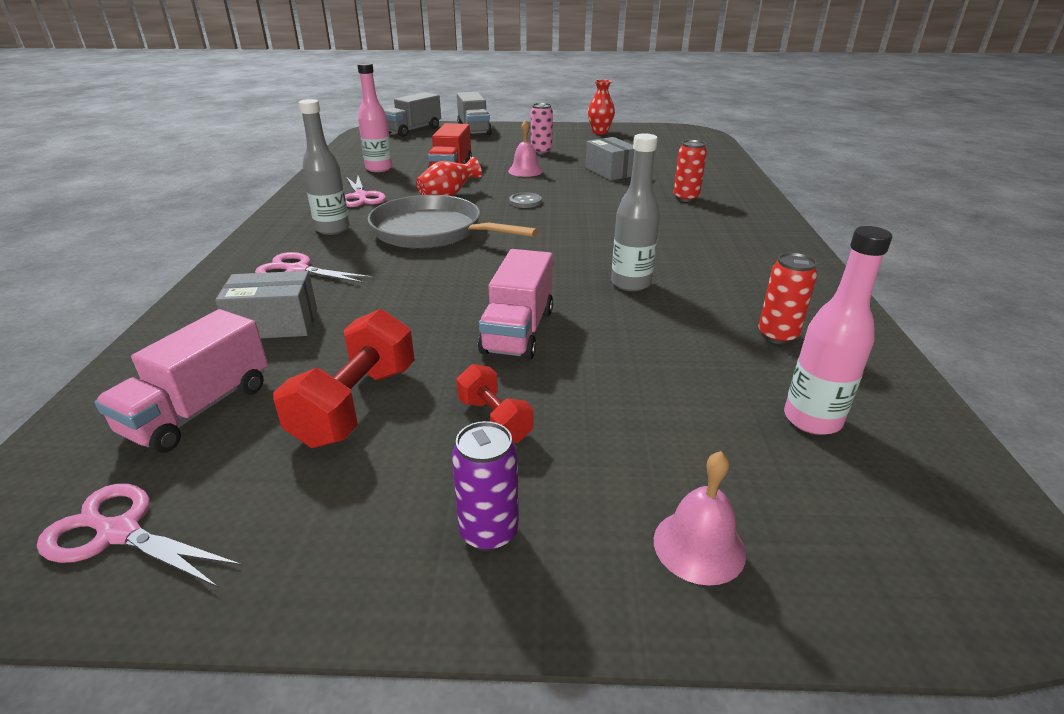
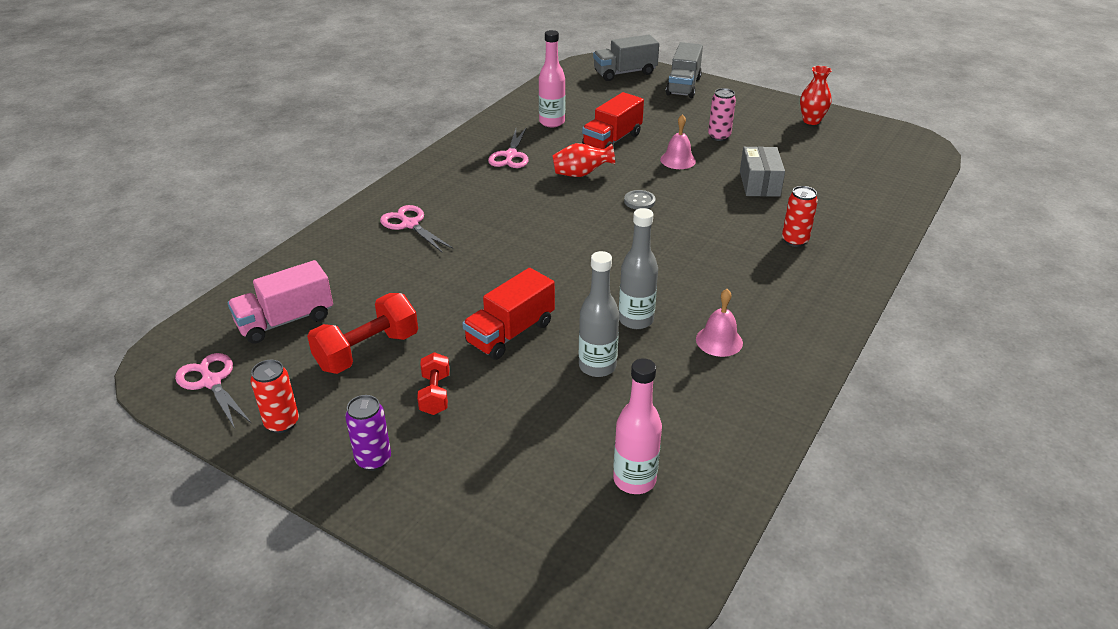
camera: 30 degrees right, 5 degrees up
grey box [215,271,317,339] -> none
grey bottle [299,99,350,235] -> grey bottle moved to [579,251,619,377]
grey pan [368,195,539,249] -> none
pink truck [478,249,553,360] -> red truck [462,268,555,360]
pink bell [654,451,746,586] -> pink bell moved to [696,289,743,357]
red can [758,252,817,344] -> red can moved to [251,360,299,433]

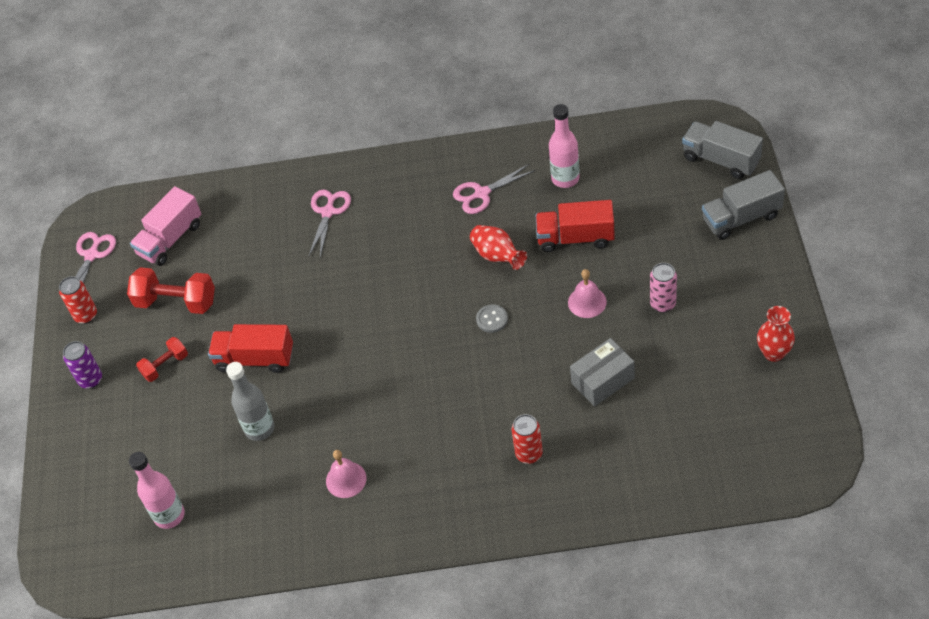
camera: 60 degrees right, 15 degrees up
pink truck [228,260,333,344] -> pink truck turned 75 degrees counterclockwise [130,186,201,266]
grey bottle [619,208,658,329] -> none

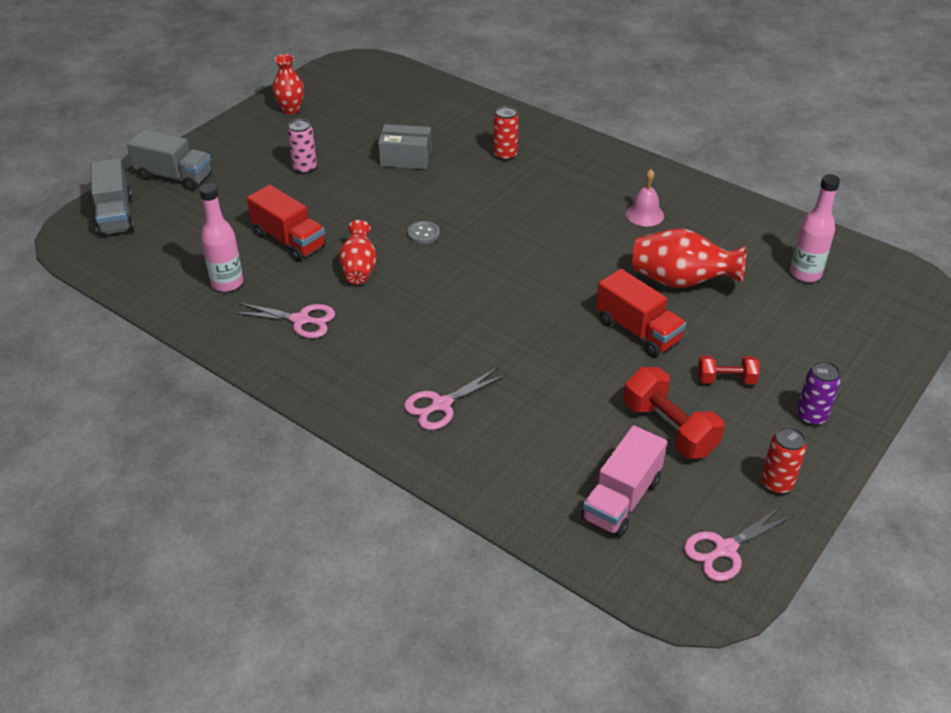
camera: 145 degrees left, 10 degrees down
pink truck [130,186,201,266] -> pink truck turned 135 degrees clockwise [581,425,667,537]
grey bottle [226,362,274,441] -> red vase [632,229,746,288]
pink bell [568,269,607,318] -> none

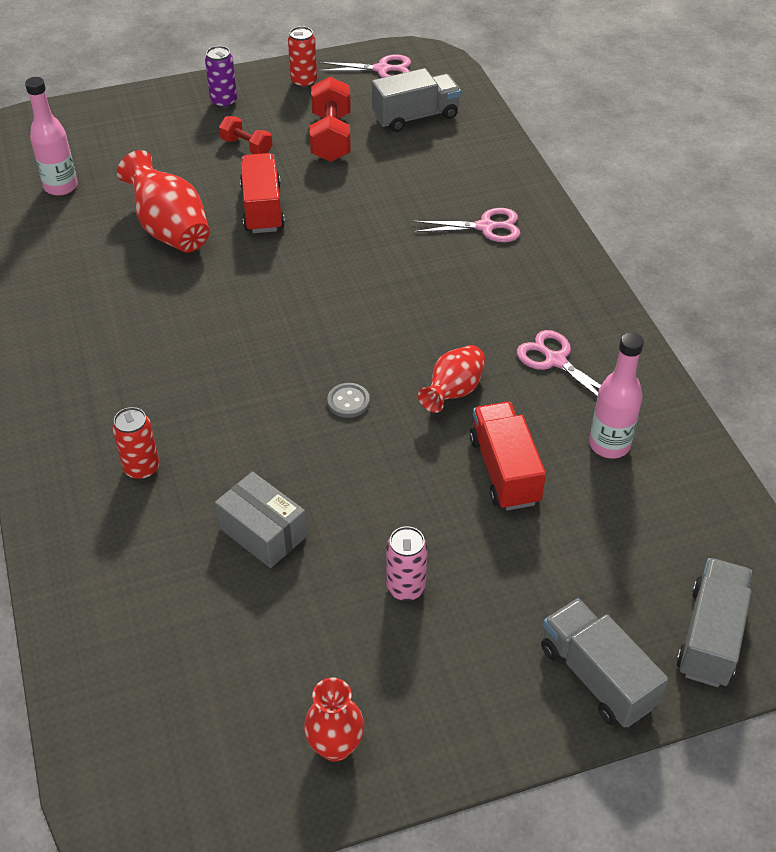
camera: 145 degrees left, 5 degrees up
pink truck [581,425,667,537] -> grey truck [372,68,461,132]
pink bell [626,169,664,226] -> none

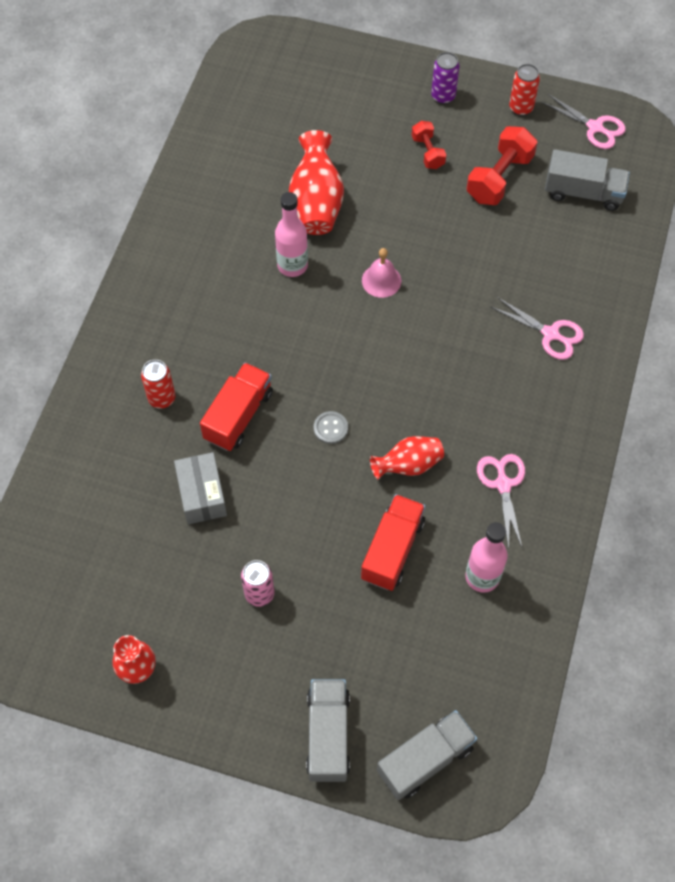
camera: 35 degrees right, 15 degrees up
pink bottle [25,77,78,196] -> pink bottle moved to [275,192,308,277]
red truck [240,153,285,233] -> red truck moved to [200,362,273,451]
none -> pink bell [362,248,401,298]

